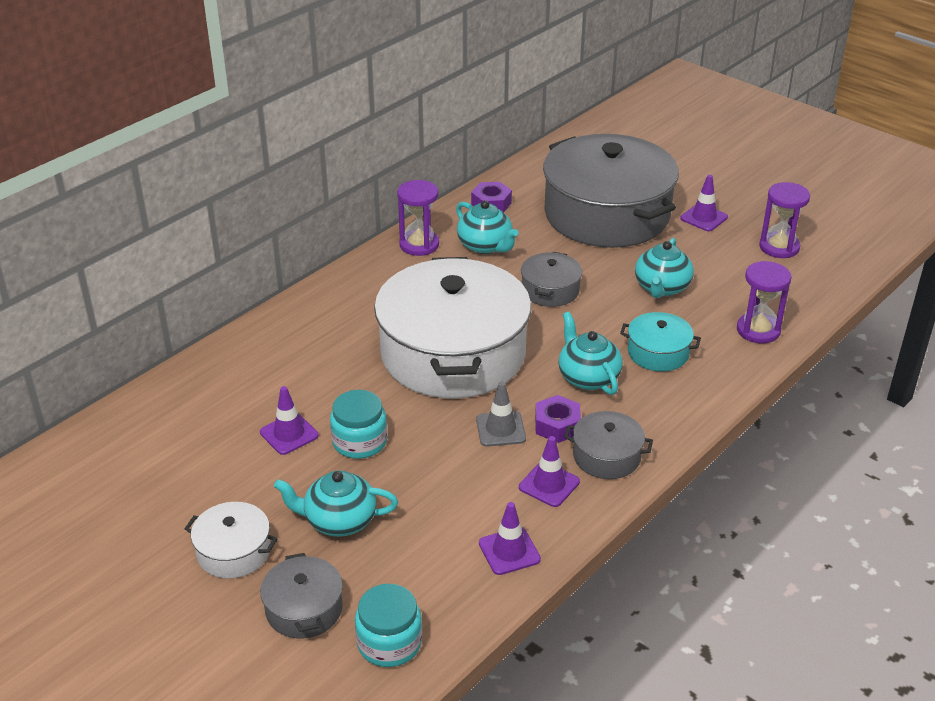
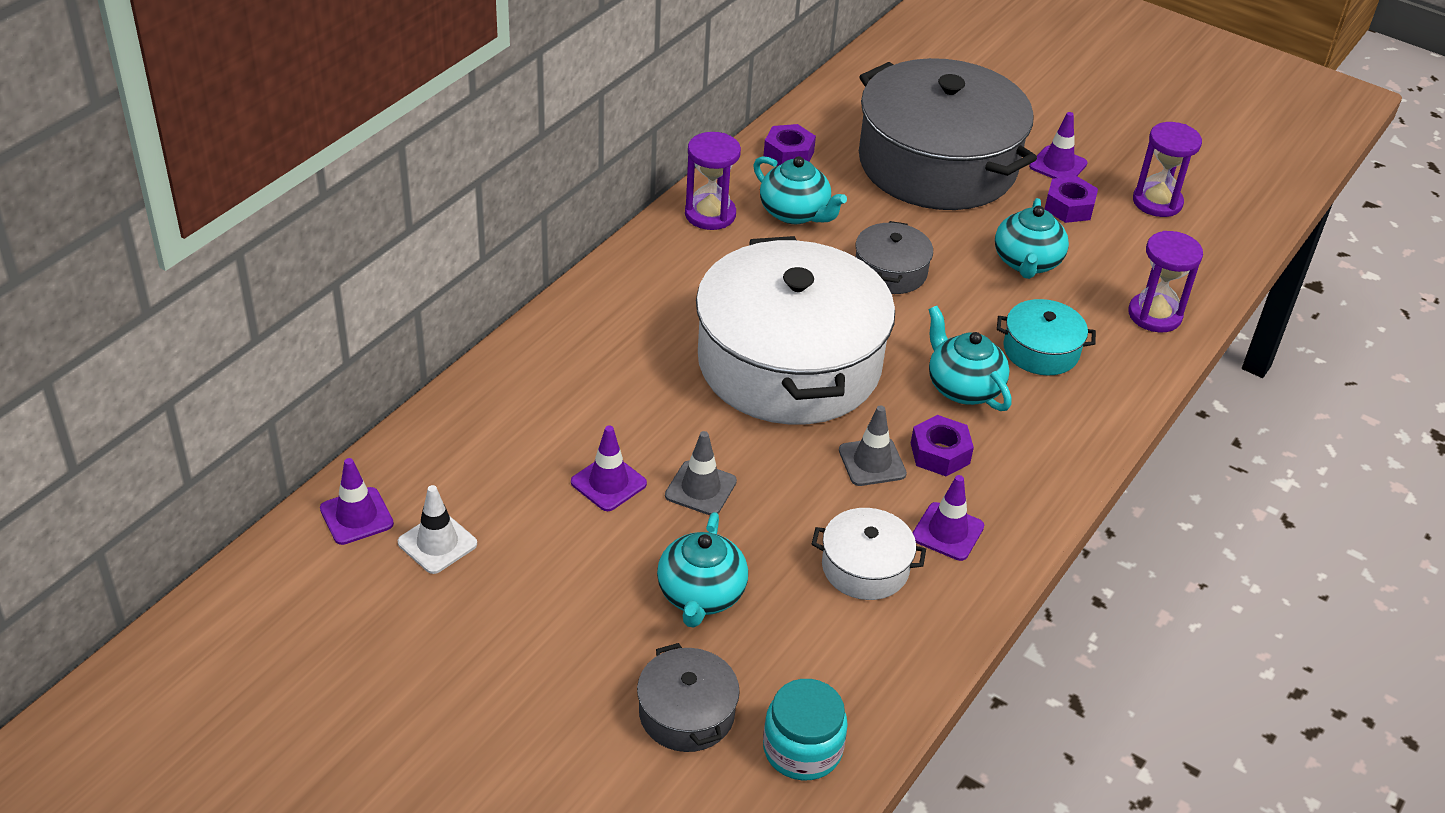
camera: 10 degrees left, 5 degrees up
white pot [185,502,278,579] -> white pot moved to [812,508,926,600]
turquoise teapot [274,470,398,537] -> turquoise teapot turned 75 degrees counterclockwise [657,512,748,628]
turquoise jar [330,390,387,459] -> grey traffic cone [665,431,737,515]
purple traffic cone [479,502,541,575] -> purple traffic cone moved to [320,458,394,545]
grey pot [564,411,653,479] -> none
none -> white traffic cone [398,485,477,574]
none -> purple nut [1045,176,1098,223]

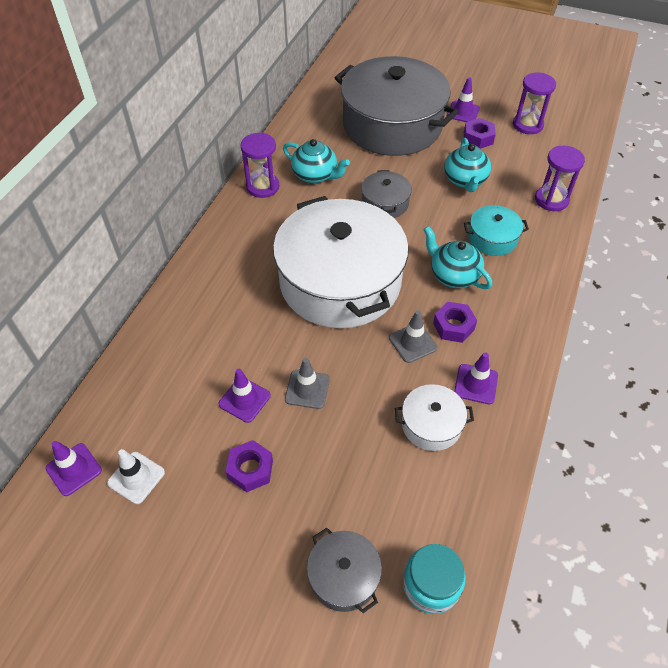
camera: 10 degrees left, 10 degrees up
turquoise teapot [657,512,748,628] -> none
purple nut [764,124,816,166] -> purple nut moved to [226,440,273,492]

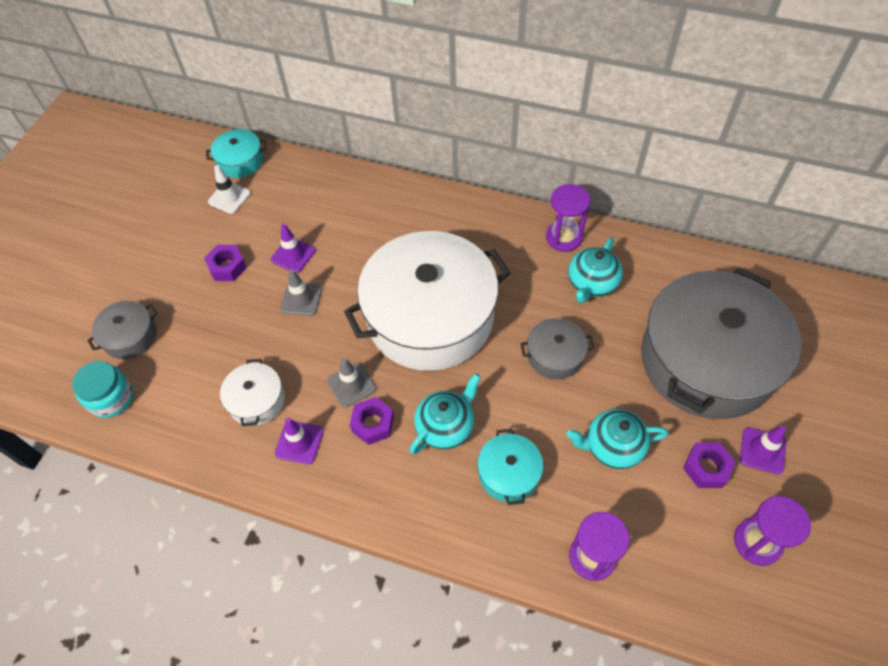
camera: 90 degrees right, 5 degrees up
purple traffic cone [46,441,102,496] -> turquoise pot [206,129,267,178]

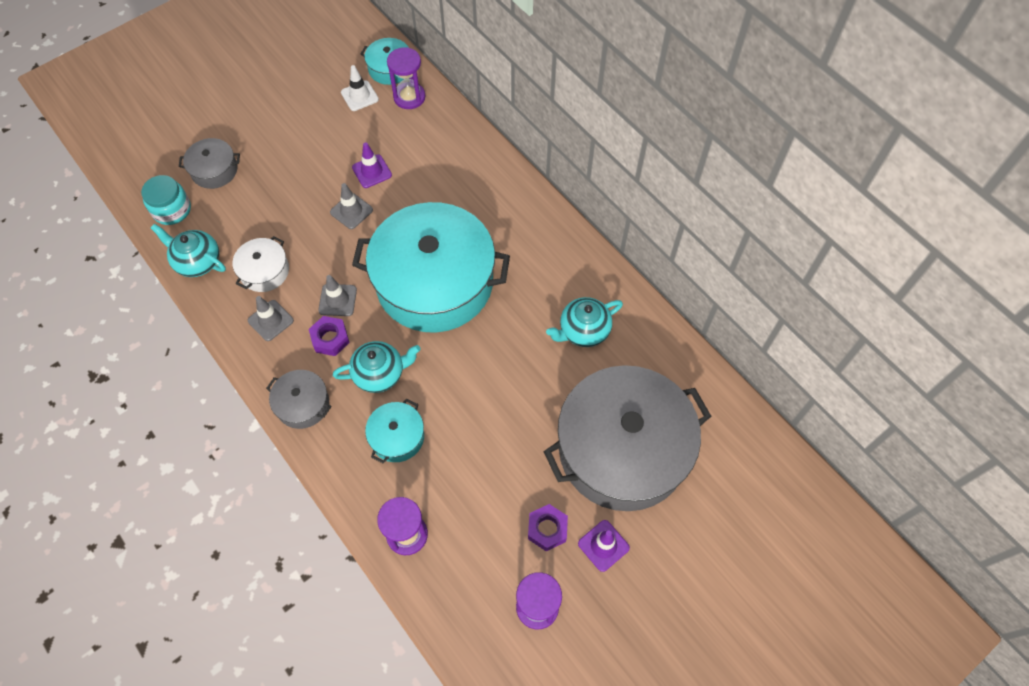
camera: 30 degrees right, 5 degrees up
purple nut [204,245,247,281] -> none
purple traffic cone [275,418,323,464] -> grey traffic cone [248,296,294,341]
white pot [344,231,511,371] -> turquoise pot [352,202,510,333]
grey pot [520,318,594,380] -> grey pot moved to [266,370,332,429]
purple hourglass [546,184,591,252] -> purple hourglass moved to [387,47,425,109]
turquoise teapot [567,409,669,469] -> turquoise teapot moved to [151,224,226,277]

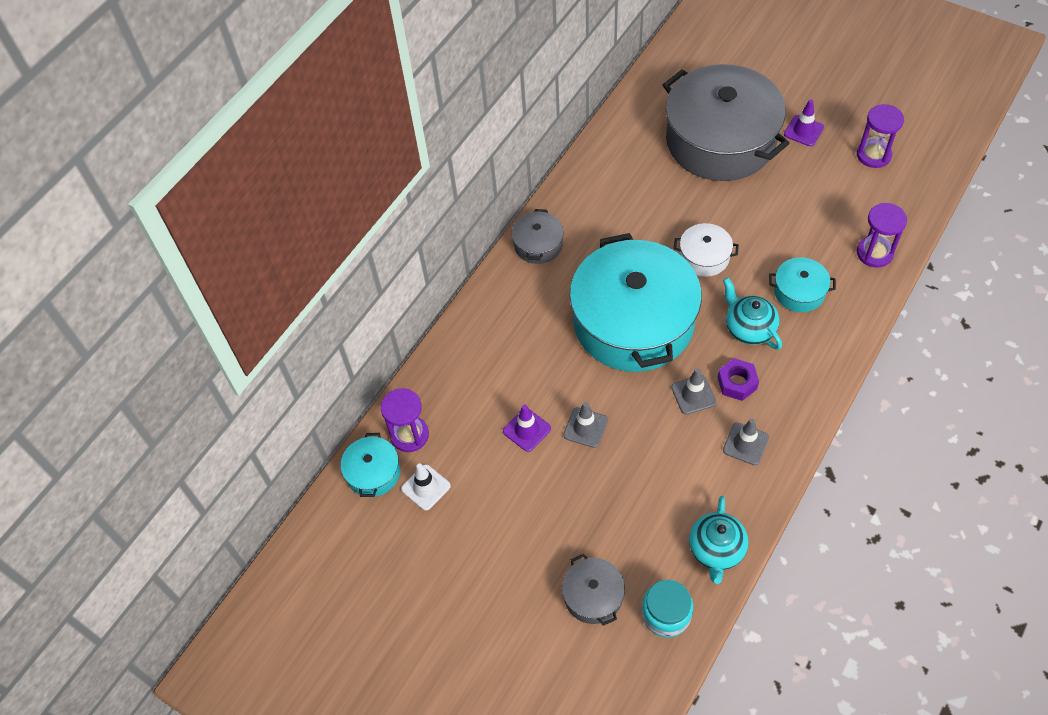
camera: 105 degrees left, 5 degrees down
white pot [232,236,289,292] -> white pot moved to [674,223,739,277]
grey pot [266,370,332,429] -> grey pot moved to [511,209,563,264]
purple nut [528,504,568,551] -> none
turquoise teapot [546,297,623,347] -> none

